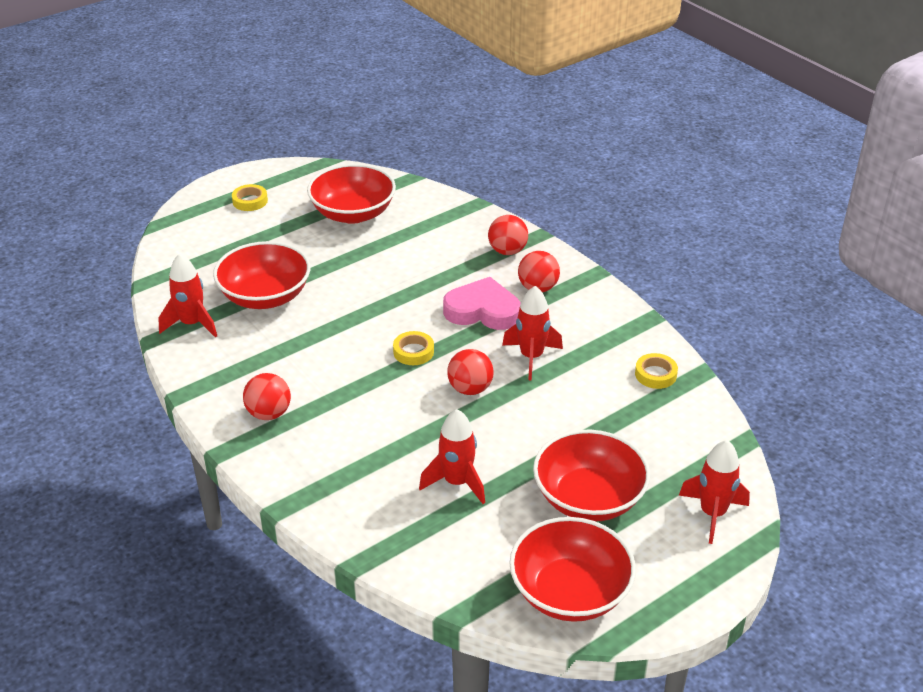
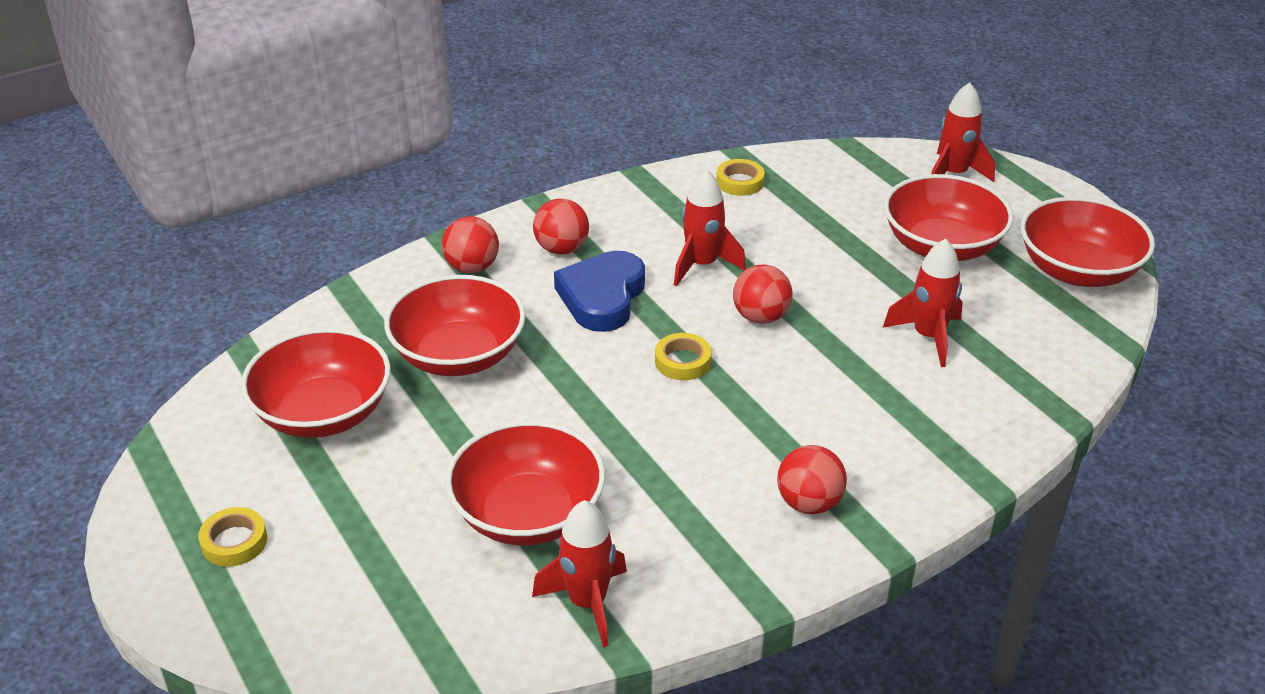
camera: 85 degrees left, 0 degrees up
pink heart [443,277,521,330] -> blue heart [554,251,645,332]
none -> red bowl [384,275,526,376]

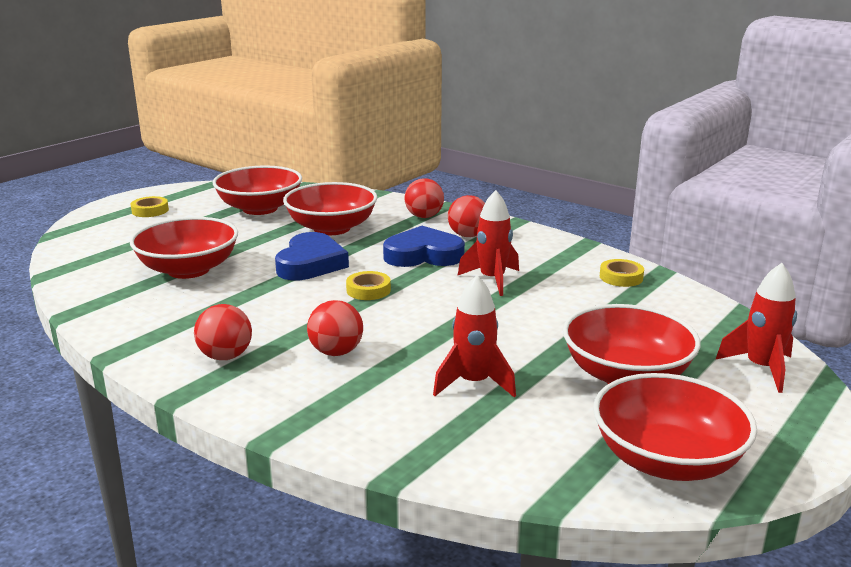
camera: 70 degrees right, 15 degrees down
red rocket [532,500,627,647] -> none
red ball [733,264,793,324] -> red ball moved to [307,300,363,356]
none -> blue heart [275,232,349,280]

